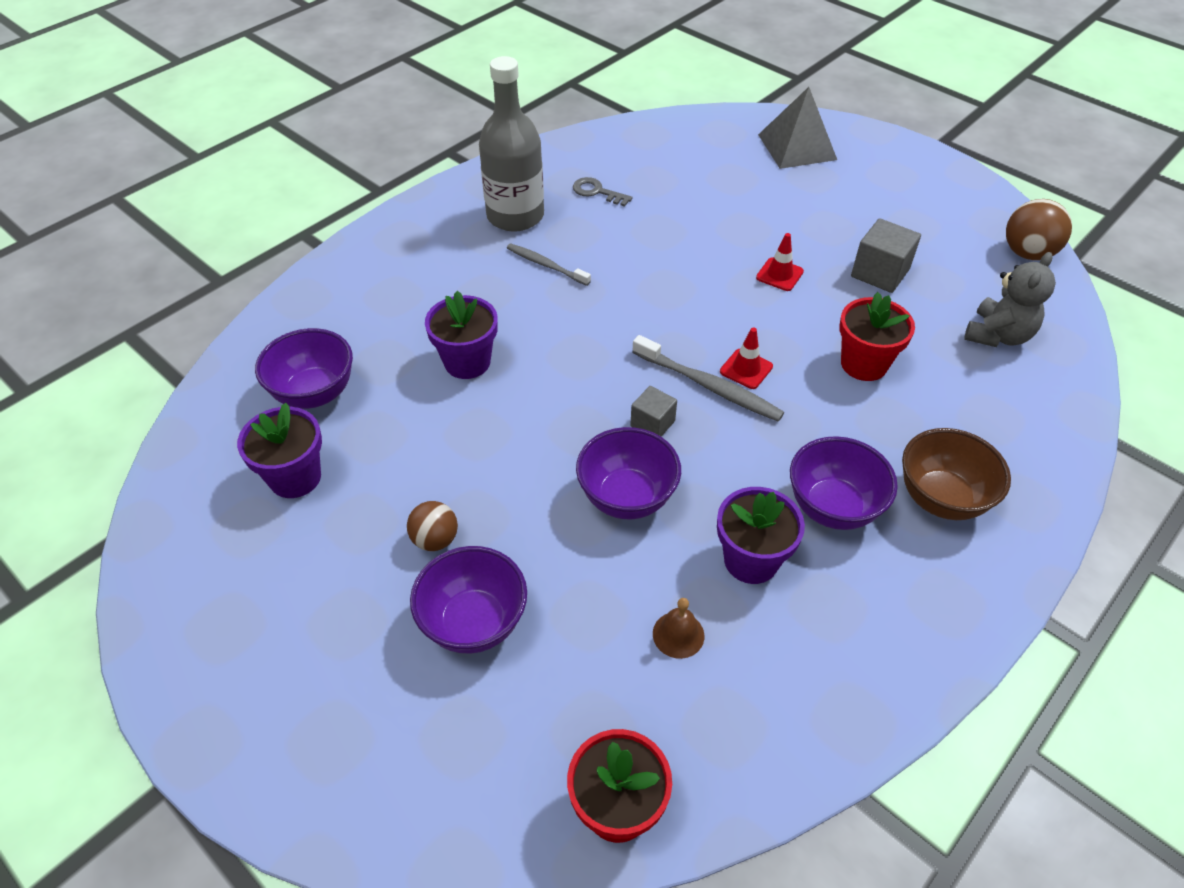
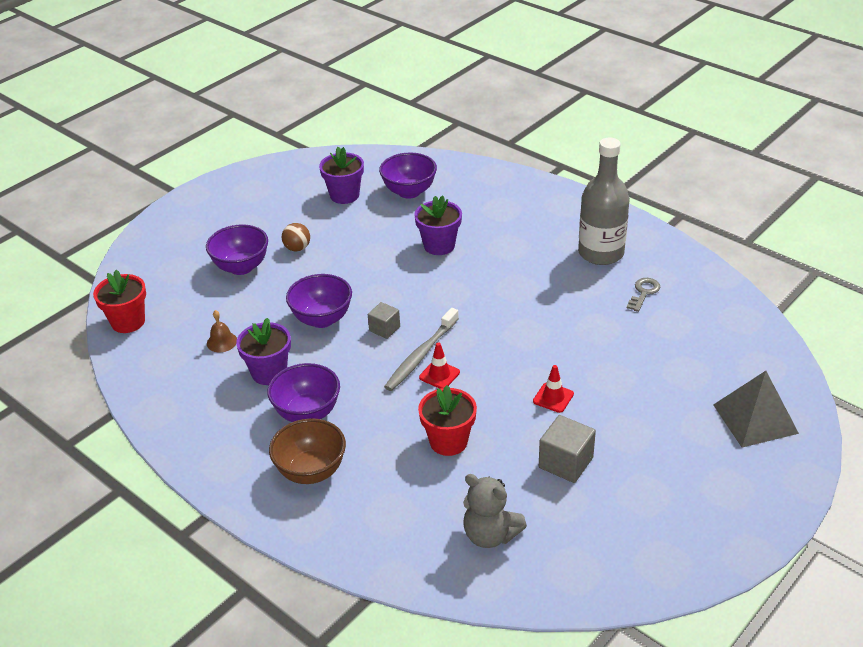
camera: 90 degrees right, 10 degrees down
grey toothbrush [507,244,591,286] -> none
brown ball [1006,199,1072,260] -> none

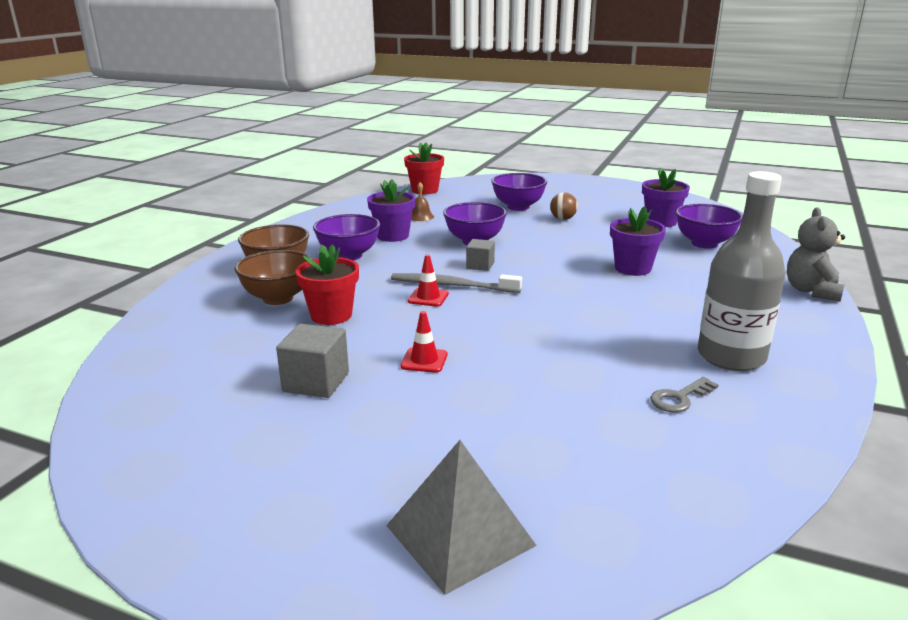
camera: 70 degrees right, 15 degrees down
grey teddy bear [463,474,527,548] -> grey teddy bear moved to [787,207,845,301]
grey key [627,278,660,312] -> grey key turned 135 degrees clockwise [650,377,718,412]
none -> brown bowl [234,250,312,305]

